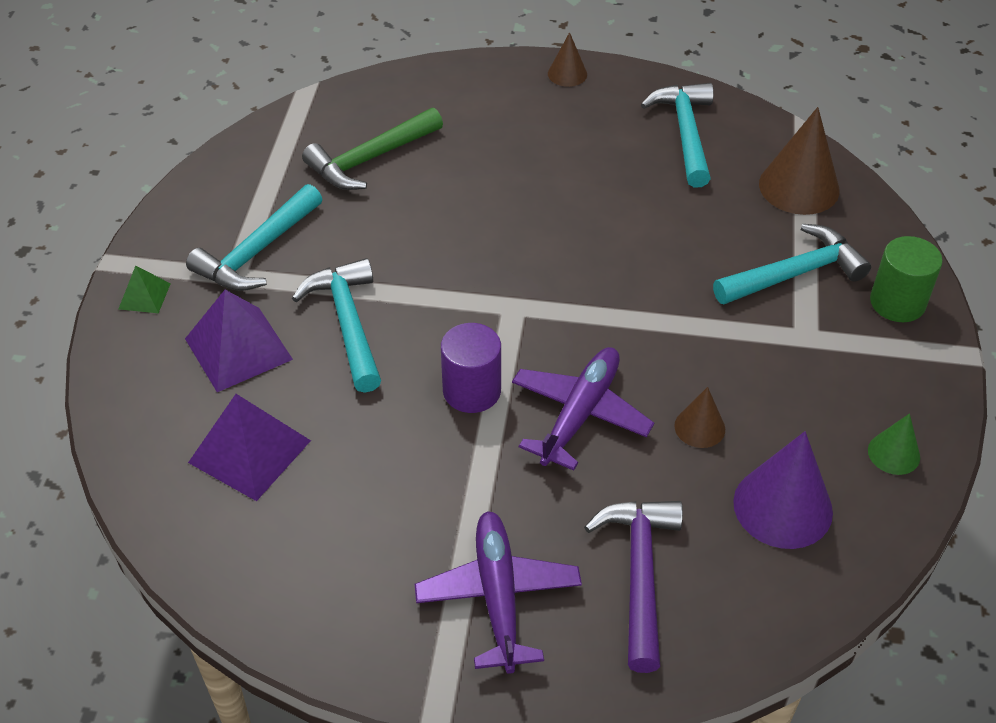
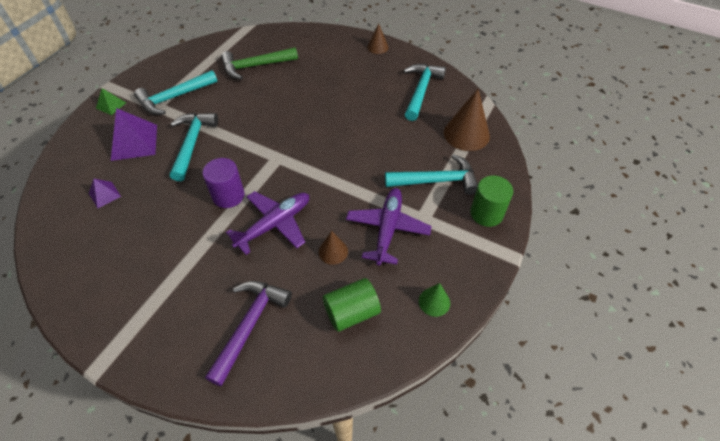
camera: 20 degrees right, 5 degrees up
purple pyramid [188,394,311,501] -> purple pyramid [89,179,121,208], size x0.52
purple plane [415,511,582,674] -> purple plane moved to [346,188,432,266]
purple cone [733,431,833,549] -> green cylinder [323,278,381,332]

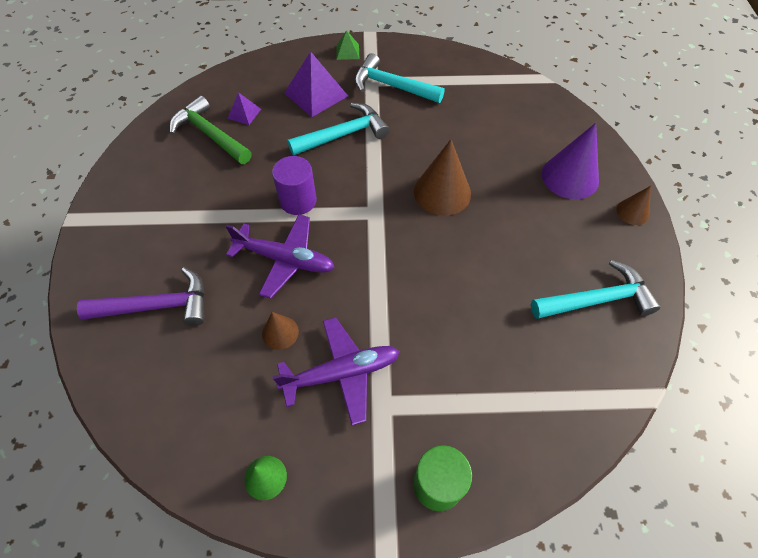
camera: 60 degrees right, 5 degrees up
green hammer [221,47,298,80] -> green hammer moved to [169,96,252,164]
green cylinder [323,278,381,332] -> none
turquoise hammer [385,154,478,195] -> none
brown cone [444,89,490,151] -> brown cone moved to [414,139,471,216]
none -> purple cone [542,123,599,199]

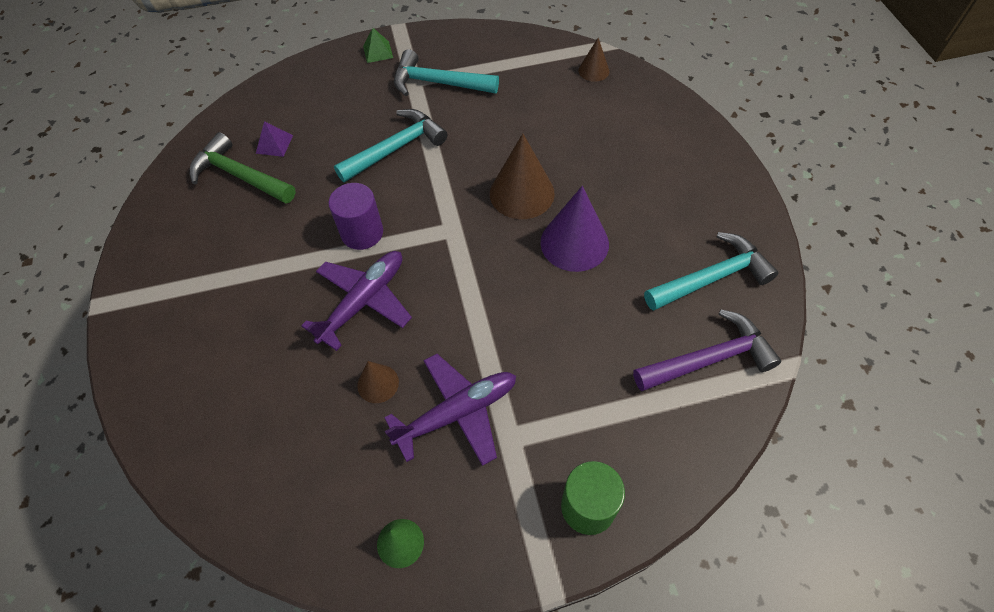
camera: 10 degrees left, 0 degrees up
purple hammer [77,267,205,326] -> purple hammer moved to [633,310,781,391]
purple plane [225,214,335,299] -> purple plane turned 60 degrees counterclockwise [301,251,412,351]
purple pyramid [284,52,348,117] -> none
purple cone [542,123,599,199] -> purple cone moved to [541,186,609,272]
brown cone [616,186,651,225] -> brown cone moved to [578,38,609,82]

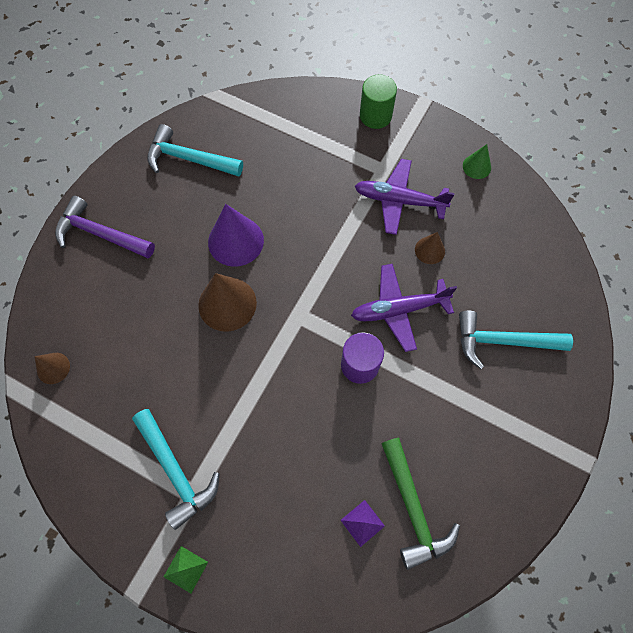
camera: 140 degrees left, 10 degrees up
turquoise hammer [334,109,448,183] -> turquoise hammer moved to [459,311,573,369]
purple hammer [633,310,781,391] -> purple hammer moved to [55,196,155,258]

